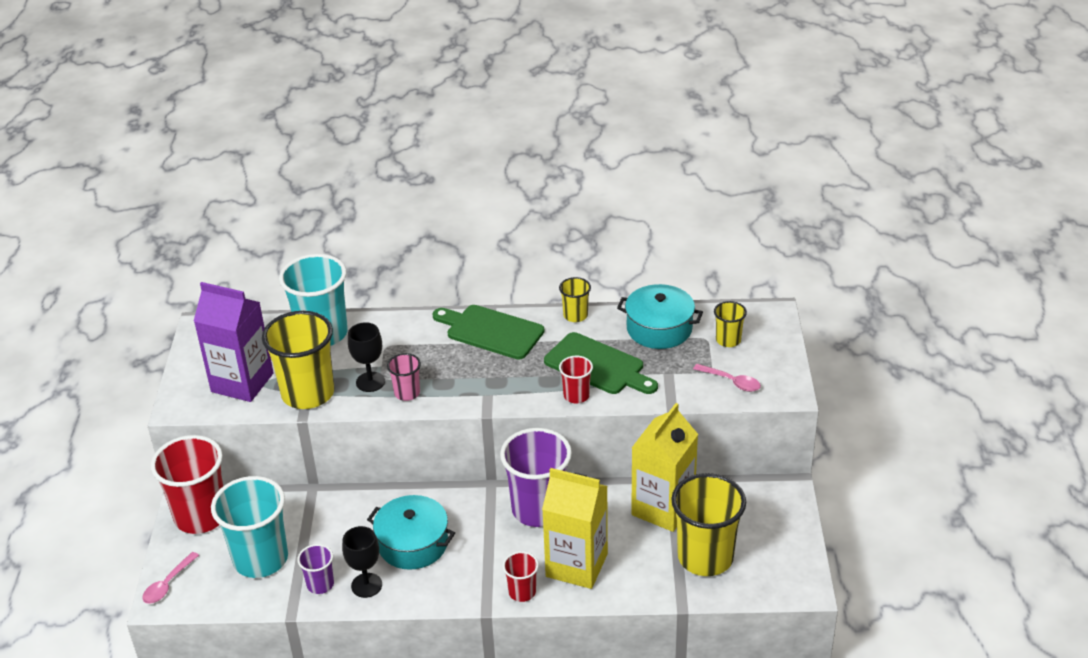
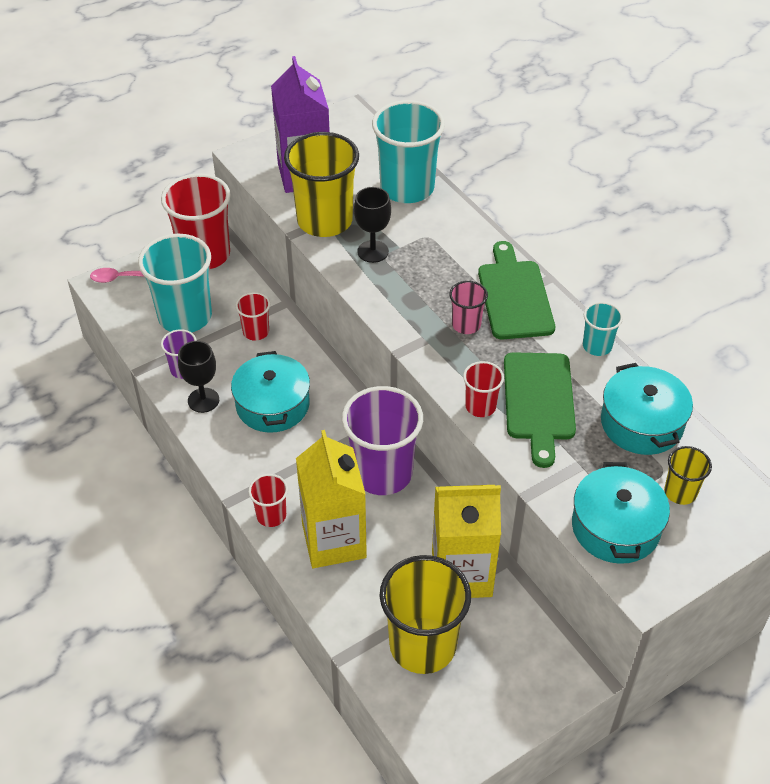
camera: 55 degrees right, 10 degrees up
pink cup [387,353,421,401] -> pink cup moved to [449,281,488,334]
yellow cup [559,277,591,322] -> turquoise cup [583,302,623,356]
pink spoon [693,364,761,392] -> turquoise pot [572,462,670,564]
none -> red cup [235,292,270,341]

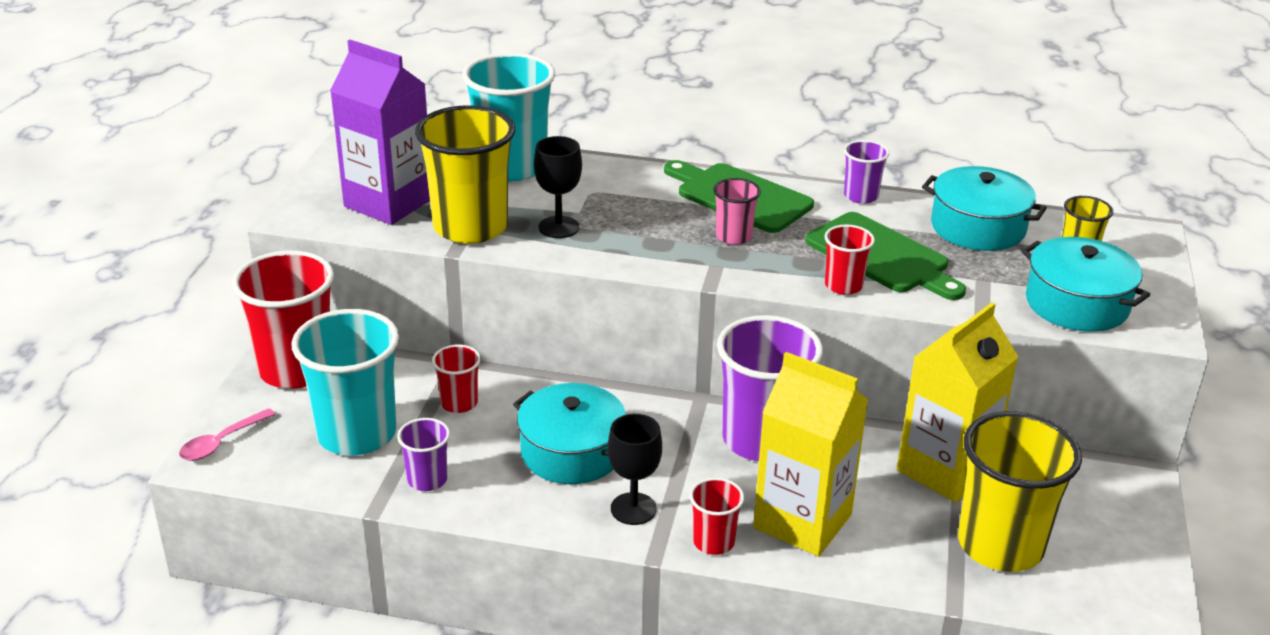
camera: 45 degrees left, 15 degrees down
black goblet [178,341,219,413] -> black goblet moved to [608,414,662,525]
turquoise cup [583,302,623,356] -> purple cup [844,140,889,204]

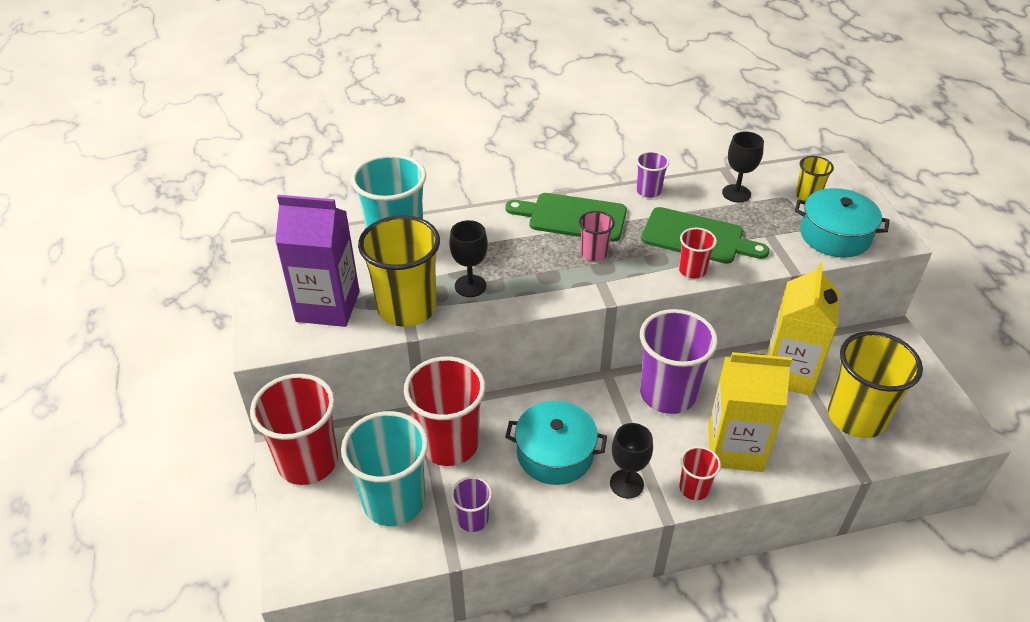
camera: 25 degrees left, 10 degrees up
pink spoon [179,408,276,461] -> none
red cup [432,345,481,413] -> red cup [404,356,486,466], size x2.06
turquoise pot [922,166,1047,251] -> black goblet [722,132,764,203]

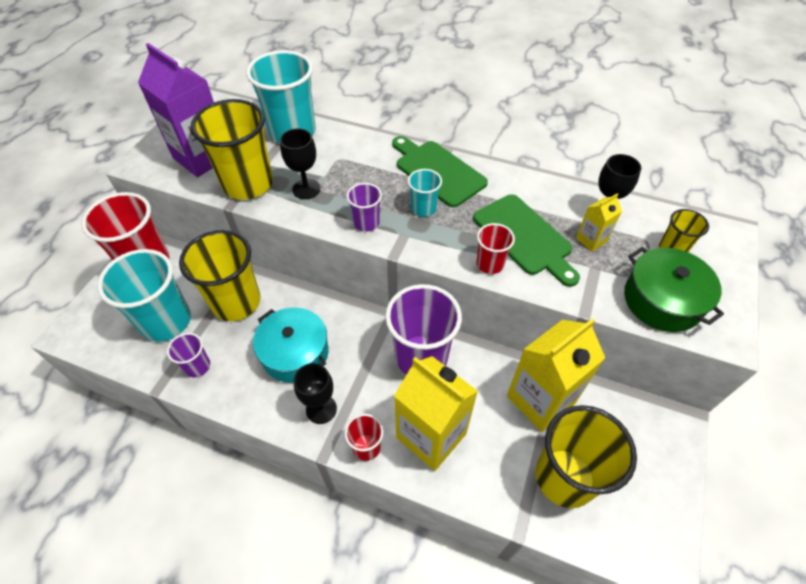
camera: 35 degrees right, 10 degrees up
red cup [404,356,486,466] -> yellow cup [179,230,260,321]
pink cup [579,211,615,261] -> turquoise cup [408,169,442,217]
purple cup [636,151,669,198] -> purple cup moved to [346,183,382,232]
turquoise pot [795,188,890,257] -> green pot [624,247,724,332]
none -> yellow carton [576,193,622,252]

